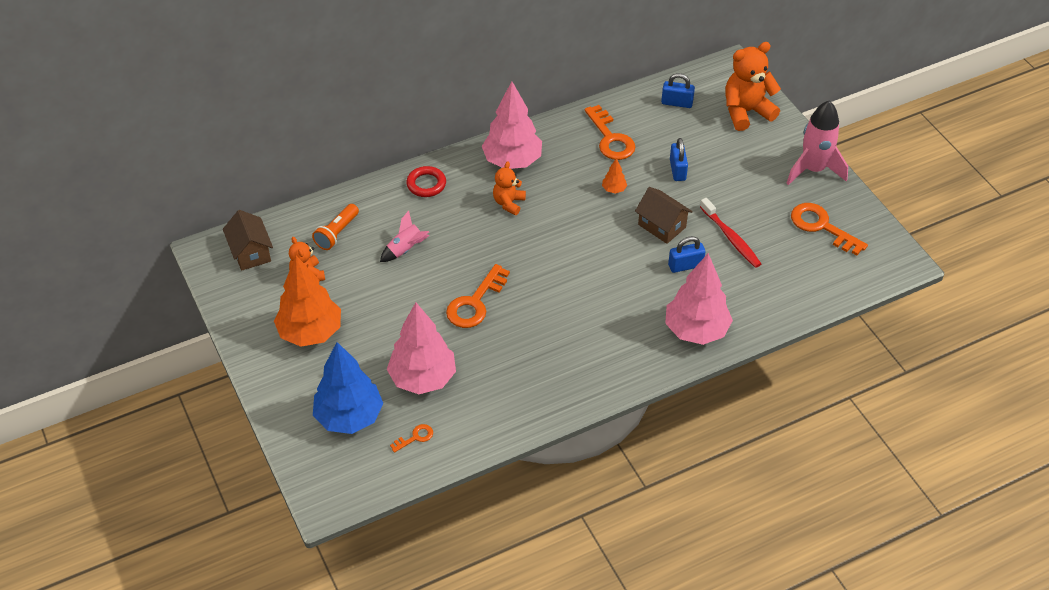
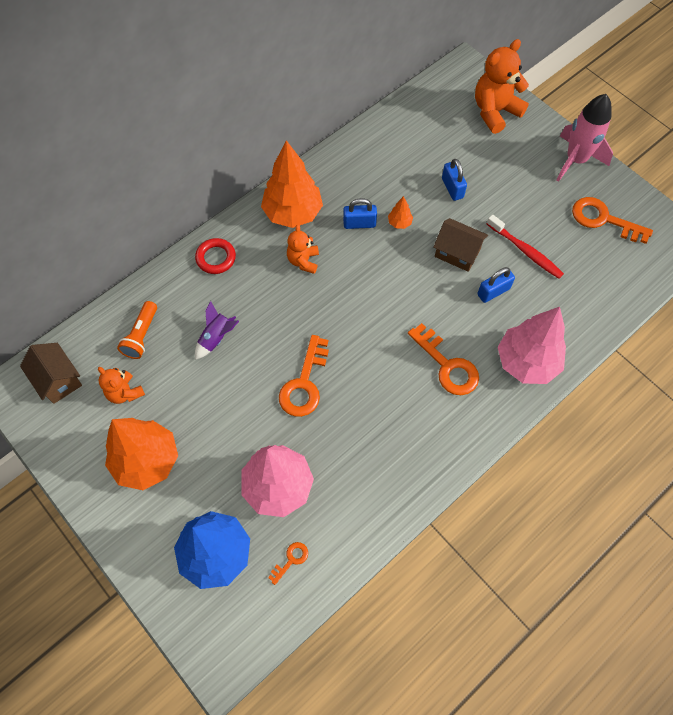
camera: 15 degrees left, 15 degrees up
pink rocket [380,211,429,262] -> purple rocket [195,301,239,360]
pink tree [482,81,542,169] -> orange tree [261,140,323,228]
orange key [585,105,635,160] -> orange key moved to [408,323,479,395]
blue padlock [661,73,695,108] -> blue padlock moved to [343,198,377,229]

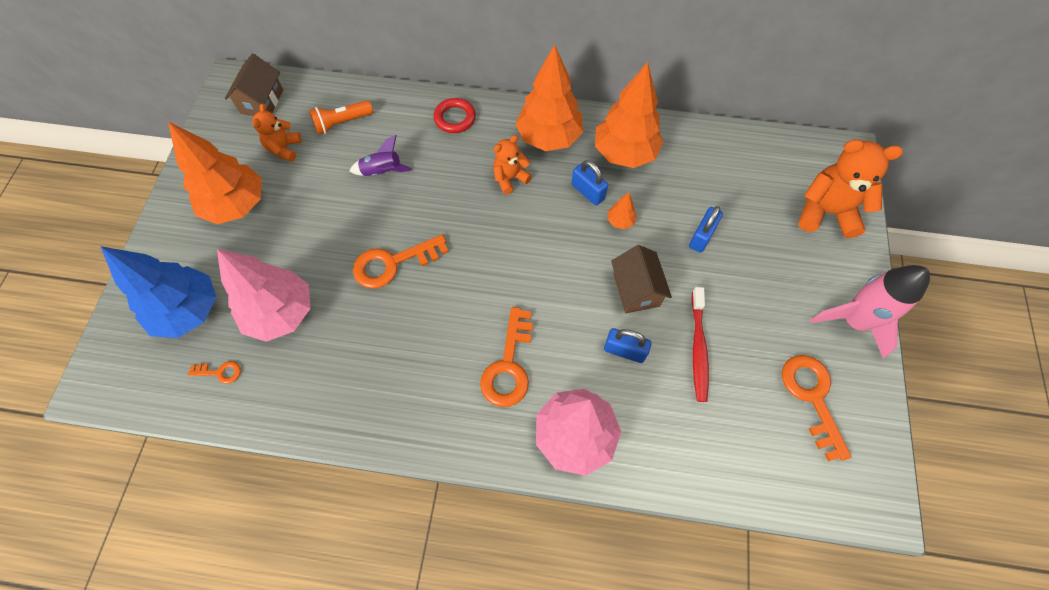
camera: 50 degrees right, 0 degrees up
none -> orange tree [595,62,664,168]

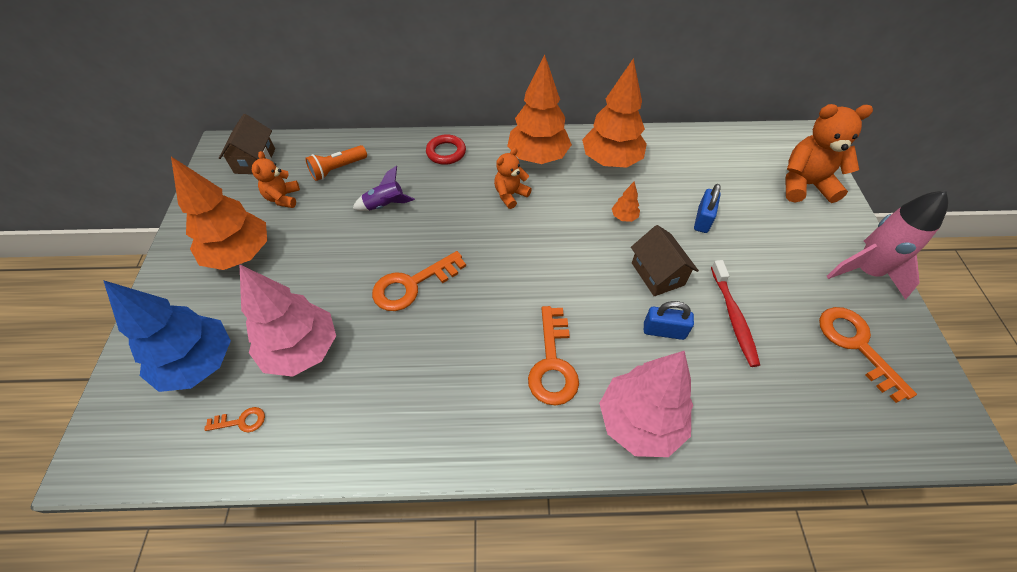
camera: 10 degrees left, 10 degrees down
blue padlock [571,160,608,205] -> none

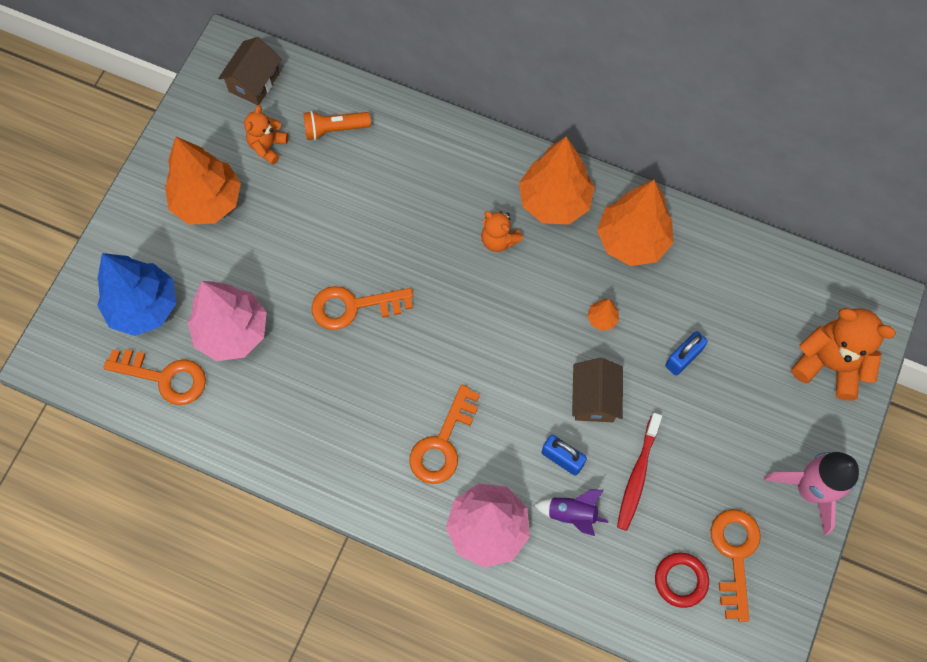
camera: 25 degrees right, 15 degrees up
orange key [204,407,265,432] -> orange key [103,349,206,405], size x2.04
purple rocket [353,166,415,211] -> purple rocket moved to [534,490,608,536]
red ring [426,134,466,165] -> red ring moved to [655,553,709,608]
orange teddy bear [494,148,532,209] -> orange teddy bear turned 120 degrees counterclockwise [481,211,523,252]

